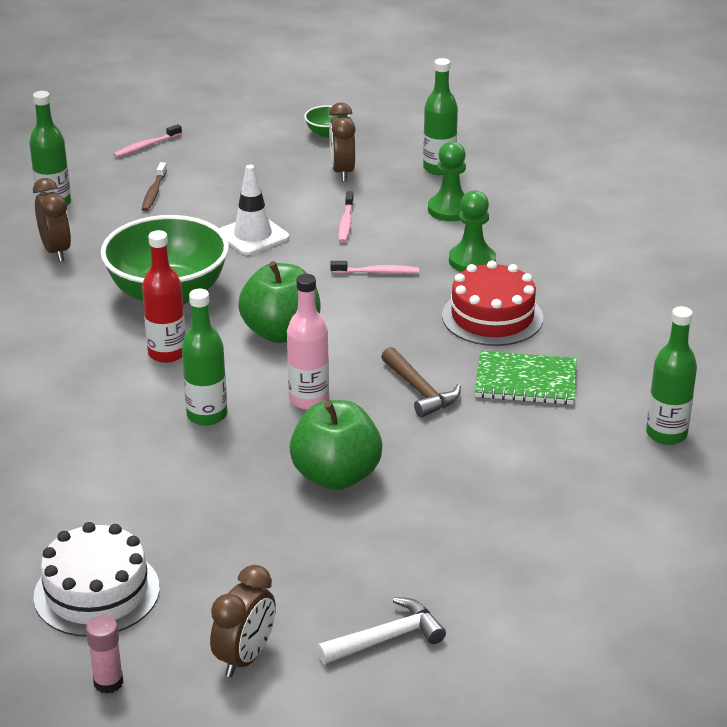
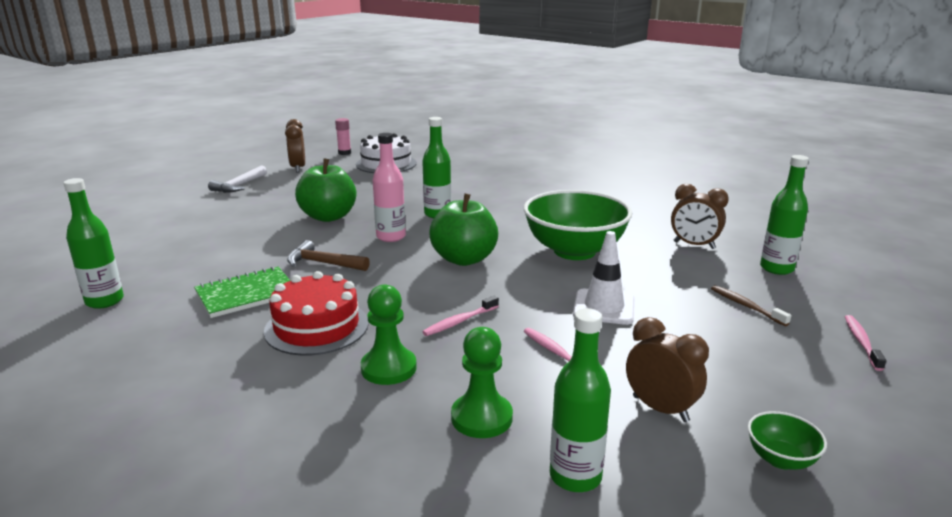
camera: 140 degrees right, 10 degrees down
red bottle [142,230,186,363] -> none

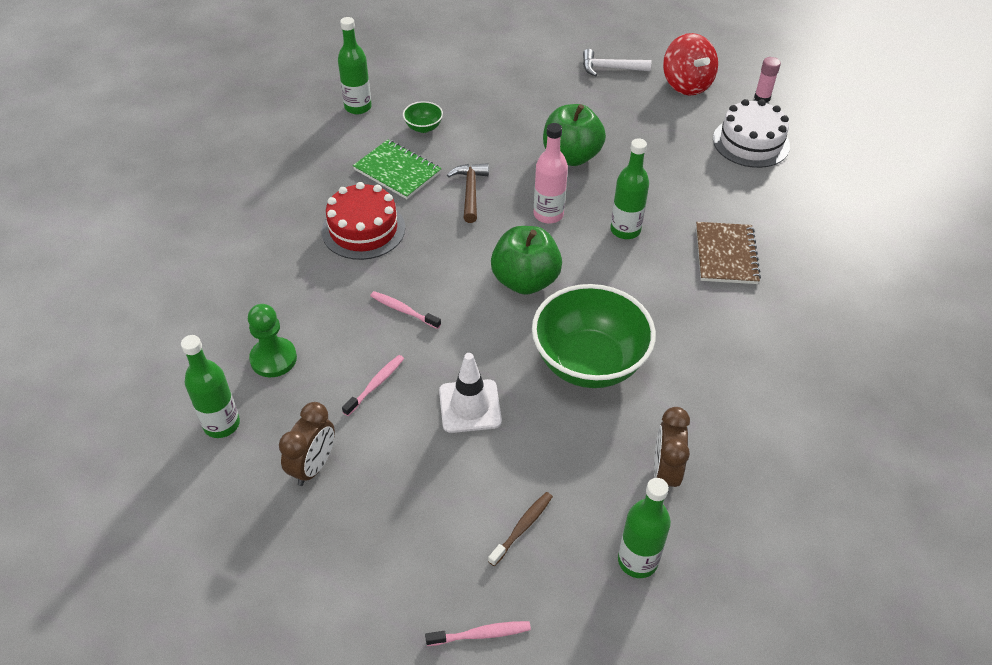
camera: 70 degrees right, 25 degrees up
brown clock [285,119,305,173] -> red spinning top [663,33,718,95]
green pawn [361,284,417,385] -> none
green bowl [748,411,827,470] -> green bowl moved to [403,101,443,133]
none -> brown notebook [696,222,761,284]

